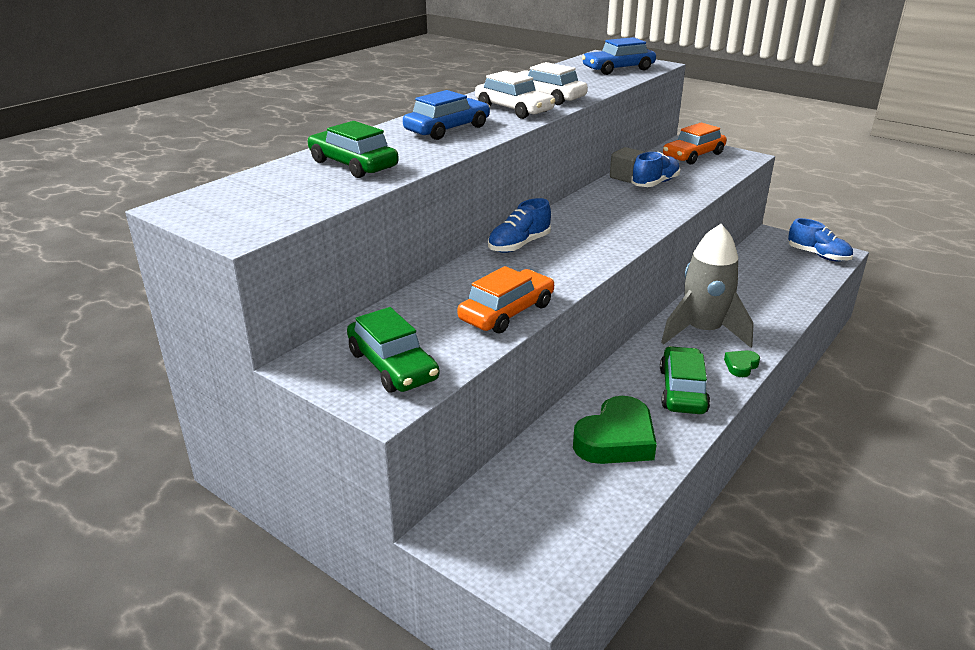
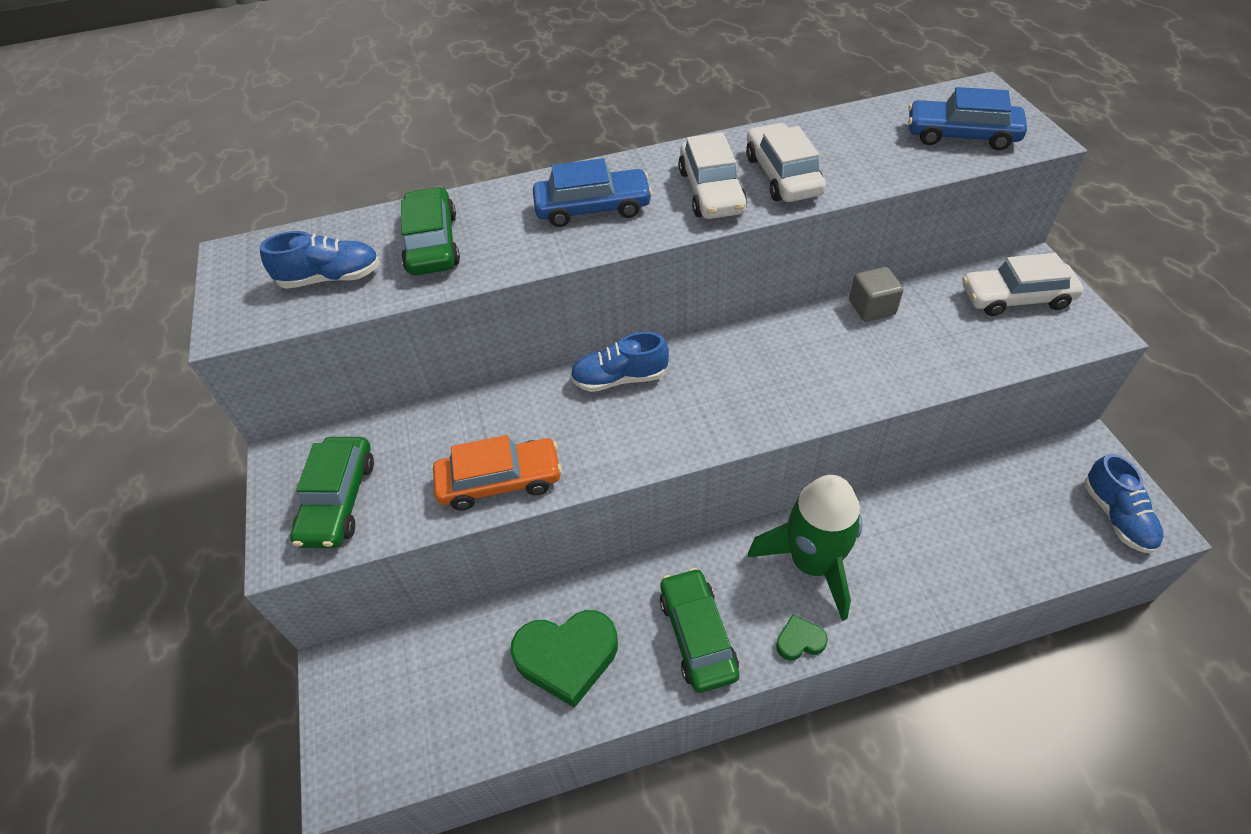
camera: 40 degrees right, 20 degrees up
blue shoe [631,152,680,187] -> blue shoe moved to [260,231,380,289]
green car [660,346,710,414] -> green car turned 60 degrees counterclockwise [660,568,739,693]
grey rocket [661,224,754,348] -> green rocket [748,475,863,621]
orange car [663,123,727,164] -> white car [962,253,1084,316]

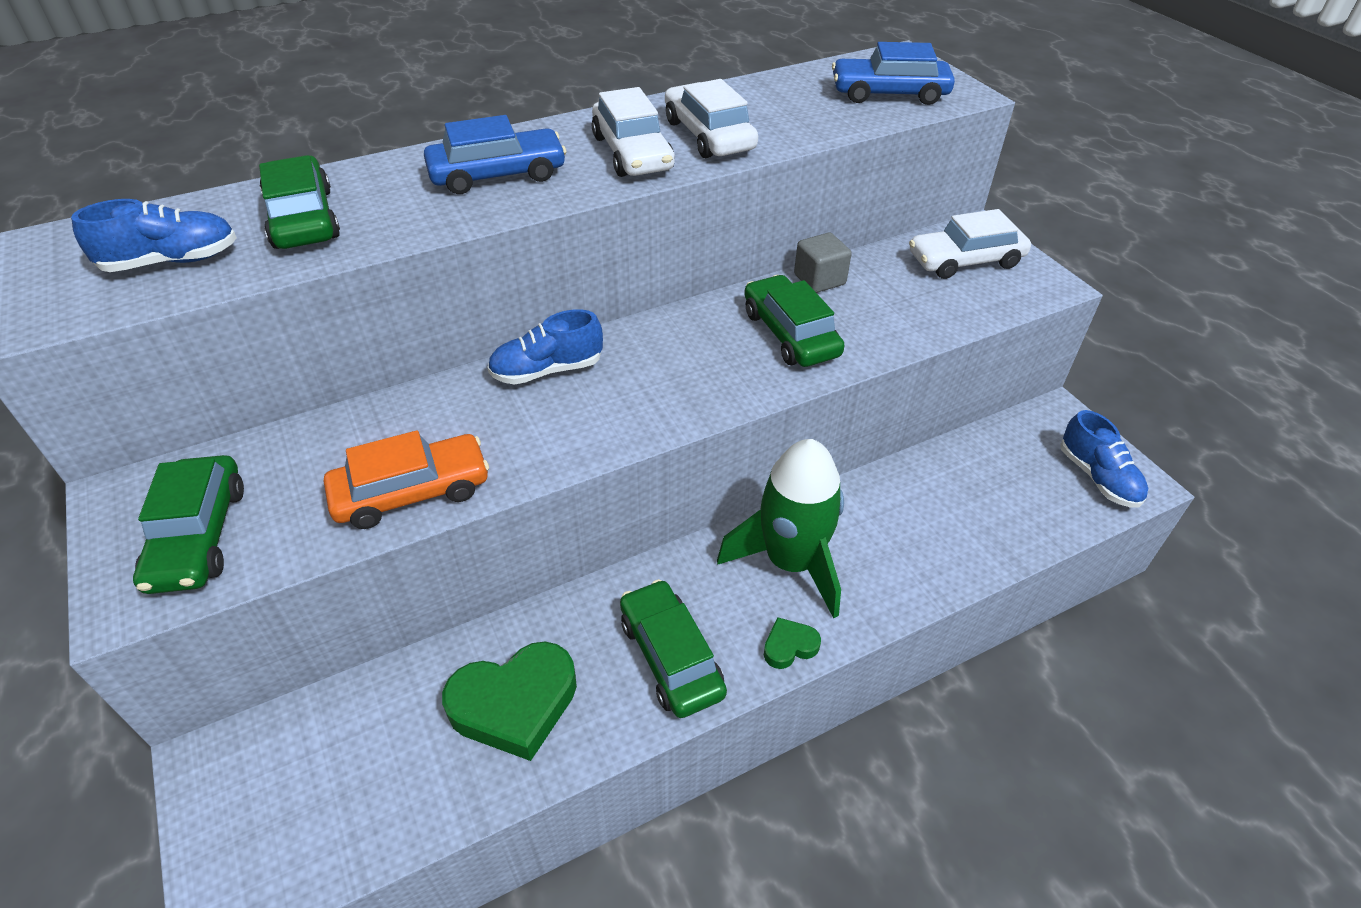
camera: 15 degrees left, 5 degrees down
none -> green car [744,275,845,367]

